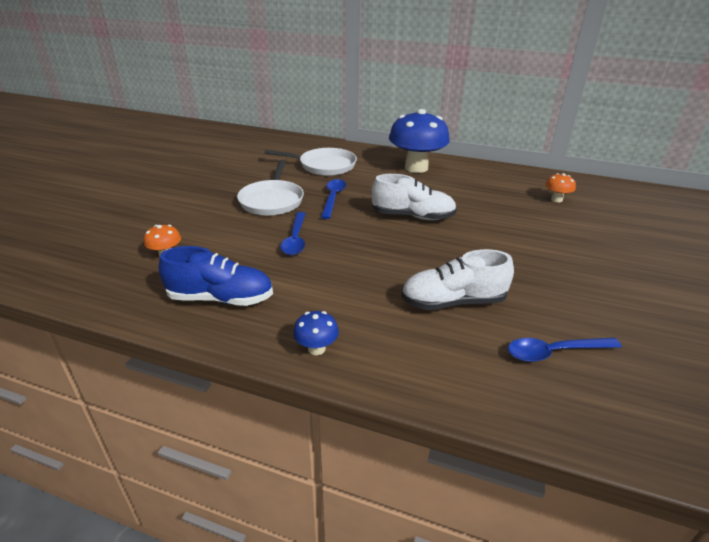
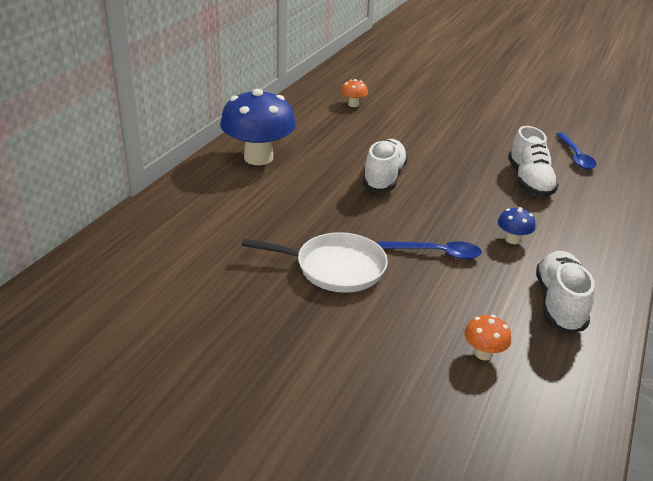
camera: 85 degrees left, 0 degrees up
blue shoe [159,246,273,306] -> white shoe [536,251,595,334]
white pan [265,148,357,176] -> none
blue mushroom [293,311,339,355] -> blue mushroom moved to [498,207,536,244]
blue spoon [321,179,346,219] -> none

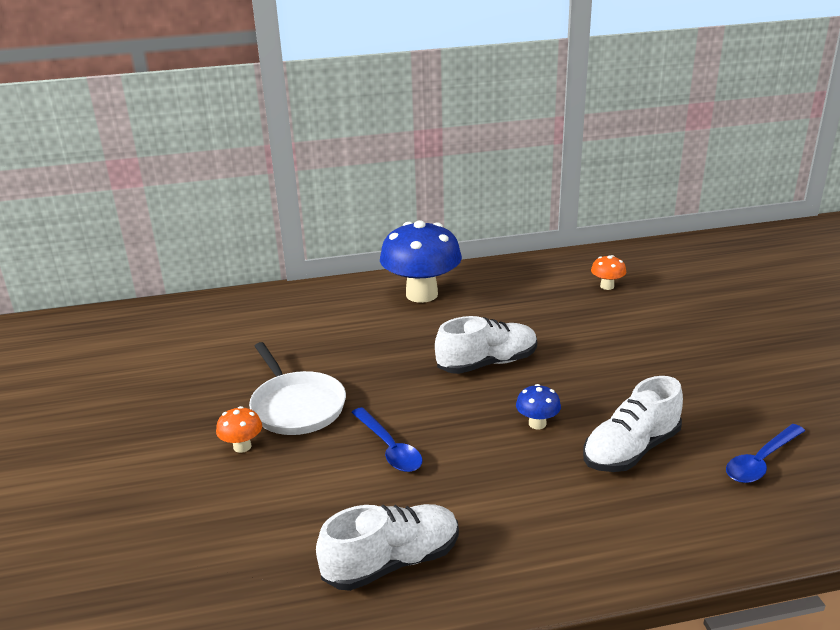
camera: 55 degrees right, 5 degrees down
orange mushroom [464,315,511,360] -> orange mushroom moved to [216,406,262,453]
blue mushroom [498,207,536,244] -> blue mushroom moved to [516,384,561,429]

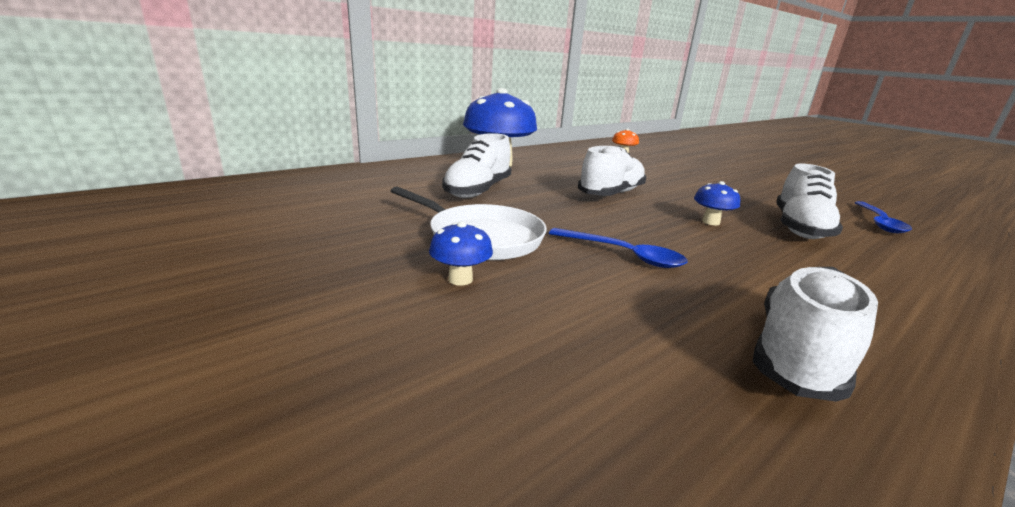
camera: 30 degrees left, 5 degrees down
orange mushroom [216,406,262,453] -> blue mushroom [429,222,493,286]
none -> white shoe [442,133,511,198]

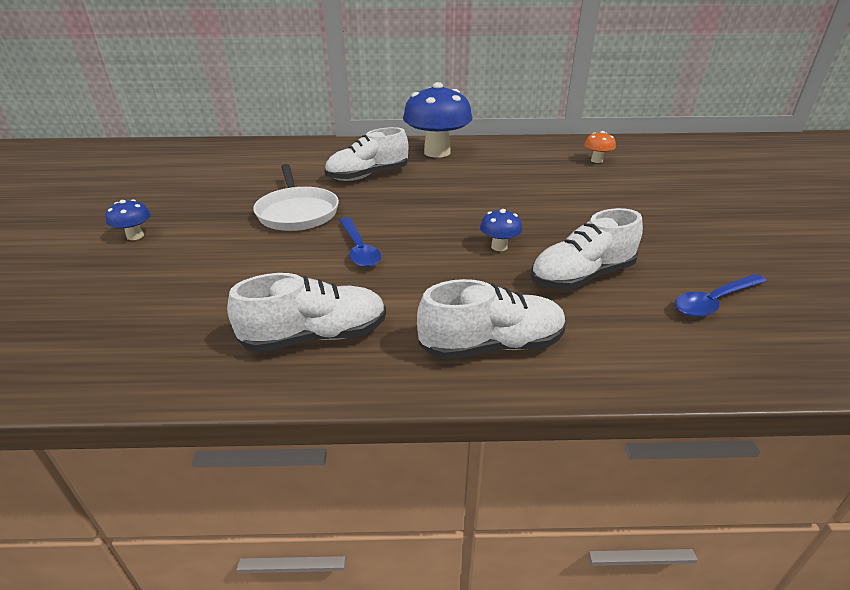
camera: 40 degrees right, 10 degrees up
blue mushroom [429,222,493,286] -> blue mushroom moved to [106,199,151,240]
white shoe [578,146,646,196] -> white shoe moved to [417,279,566,360]

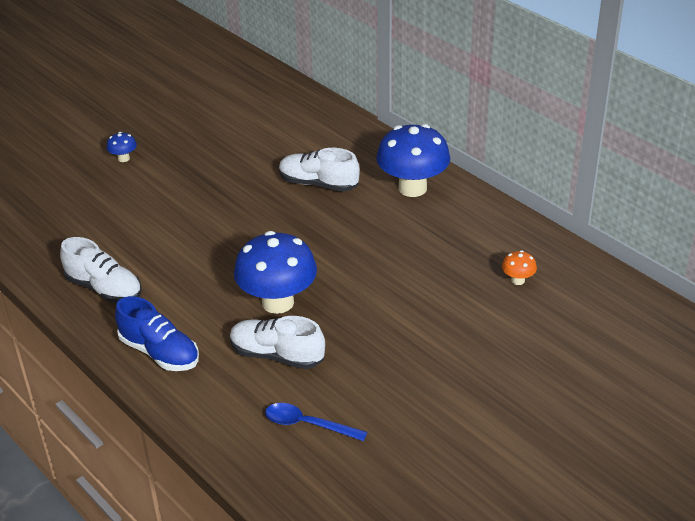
camera: 50 degrees right, 5 degrees up
white pan [253,164,339,231] -> none
blue spoon [339,217,381,267] -> none
white shoe [417,279,566,360] -> blue shoe [115,296,199,371]
blue mushroom [480,209,522,251] -> blue mushroom [234,231,317,314], size x2.33

